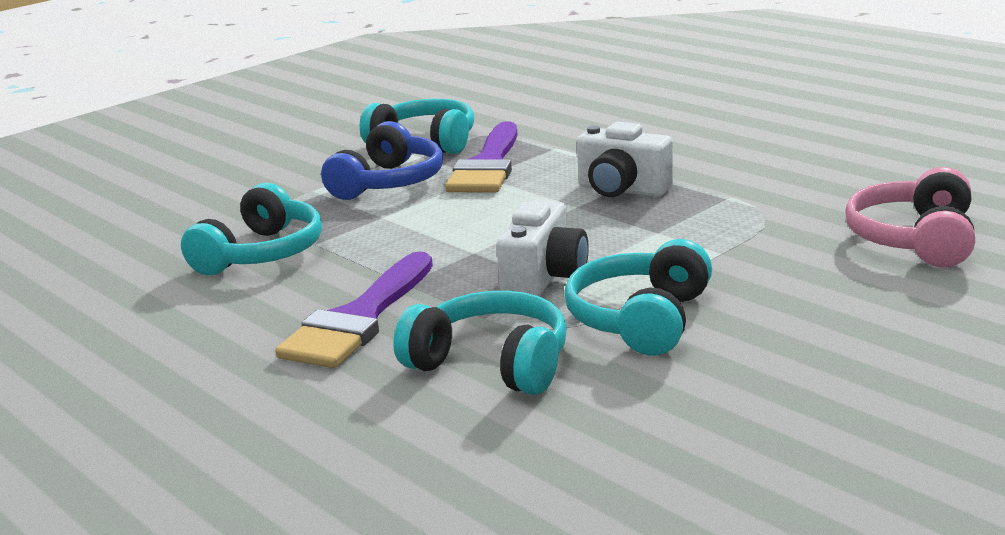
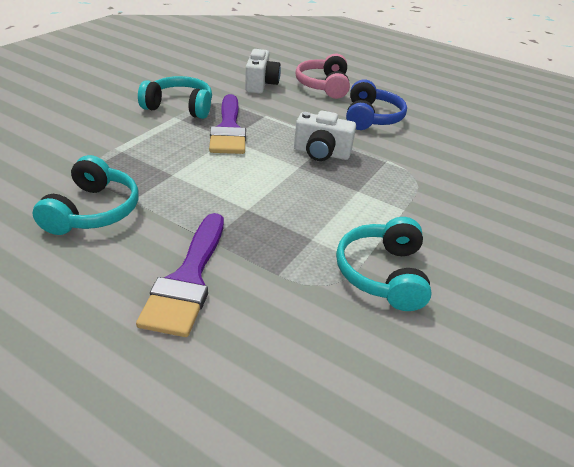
camera: 20 degrees left, 15 degrees up
blue headphones [321,121,443,200] -> blue headphones moved to [346,79,407,130]
turquoise headphones [393,291,567,395] -> none
white camera [497,200,589,297] -> white camera moved to [245,49,281,94]
pink headphones [845,167,975,267] -> pink headphones moved to [296,54,350,99]

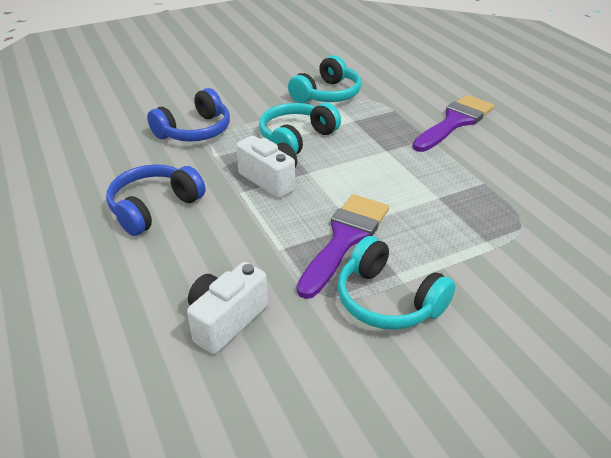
camera: 145 degrees left, 0 degrees up
turquoise headphones [32,155,139,235] -> turquoise headphones moved to [259,103,341,154]
pink headphones [296,54,350,99] -> none
none -> blue headphones [147,88,230,142]

